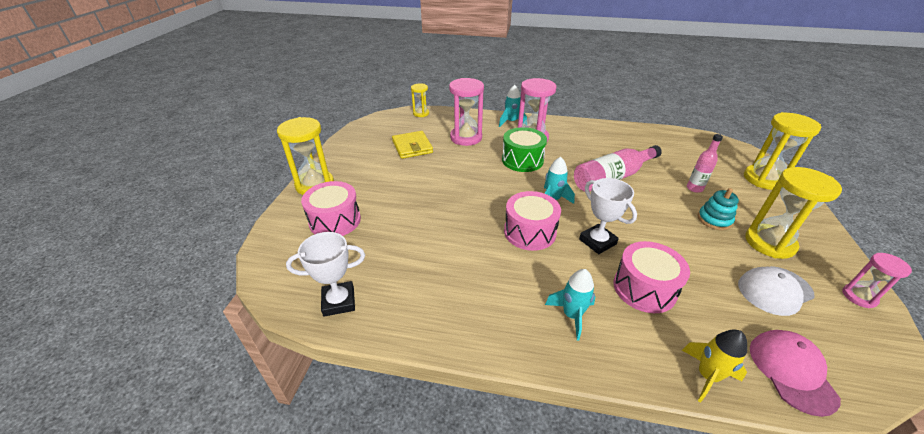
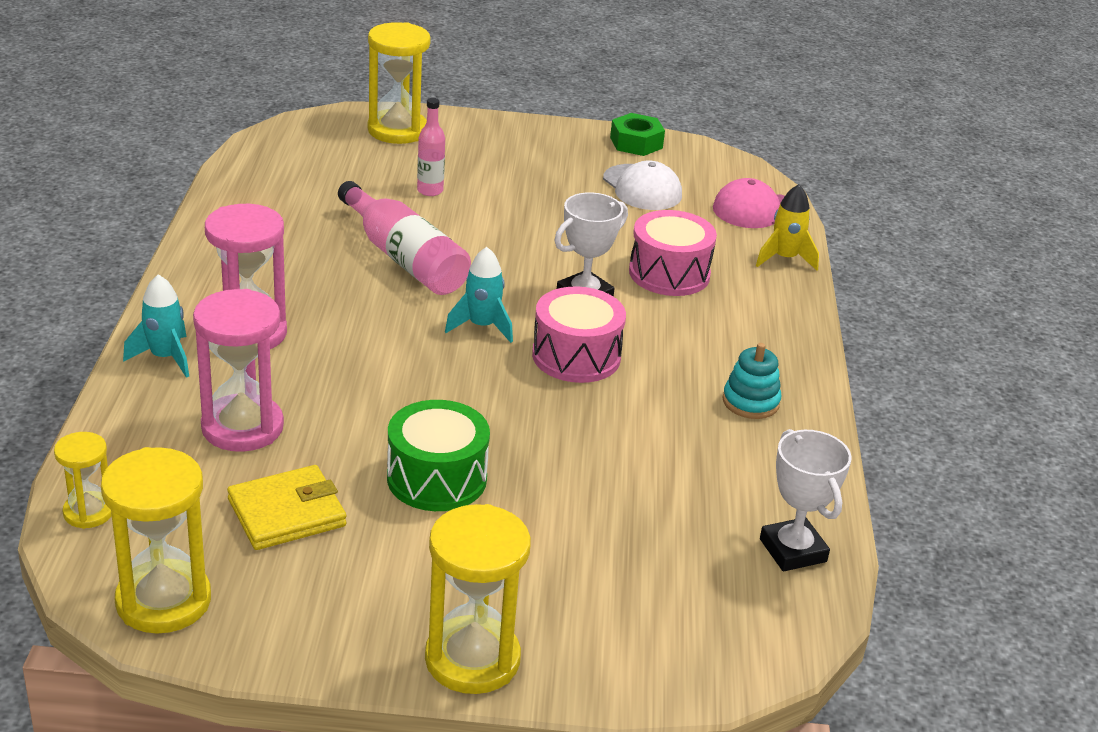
camera: 100 degrees left, 5 degrees down
pink drum [301,181,361,236] -> none
green drum [502,127,547,172] -> green drum moved to [387,400,490,511]
turquoise rocket [545,269,596,340] -> none
turquoise stacking toy [698,188,739,230] -> turquoise stacking toy moved to [722,343,781,419]
yellow hourglass [745,167,842,259] -> yellow hourglass moved to [101,447,211,634]
pink hourglass [842,253,912,308] -> green nut [610,113,665,156]

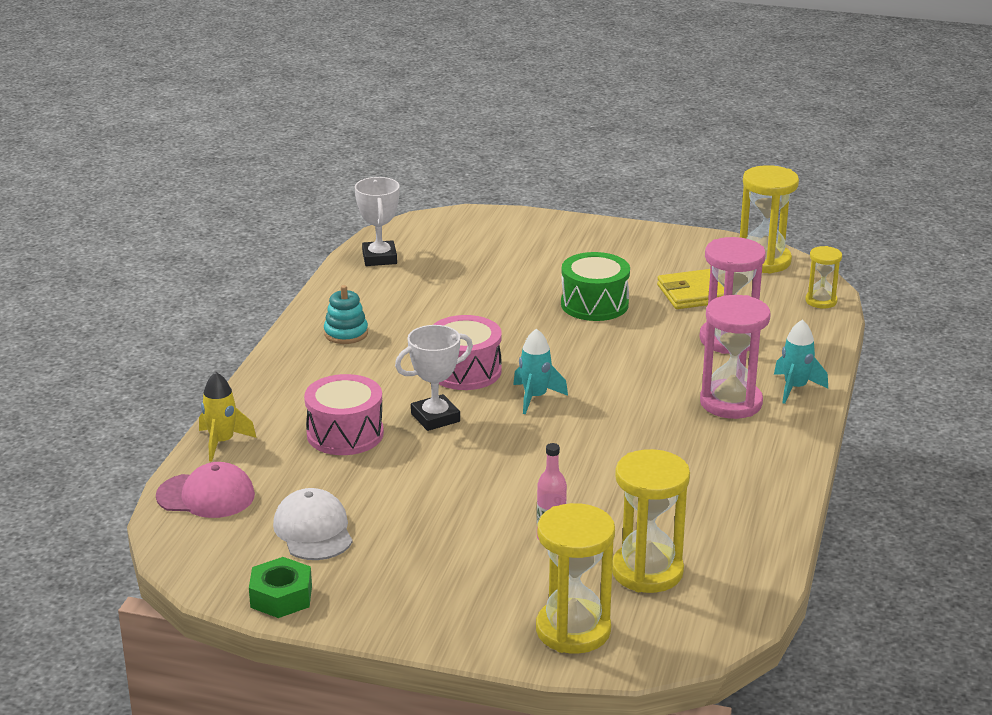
camera: 165 degrees left, 5 degrees down
pink bottle [338,181,471,295] -> none
yellow hourglass [425,504,531,694] -> yellow hourglass moved to [612,449,690,593]

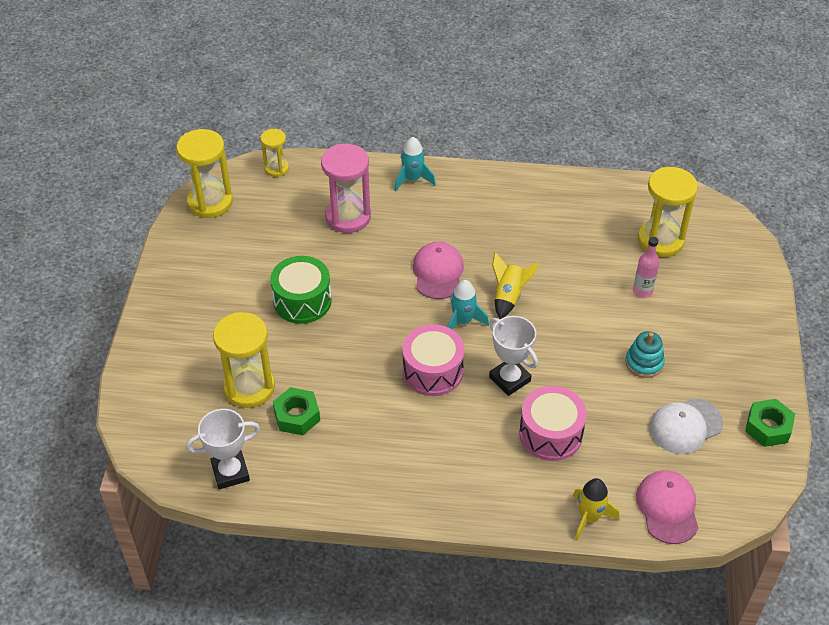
camera: 100 degrees left, 20 degrees up
turquoise stacking toy [324,285,368,344] -> turquoise stacking toy moved to [625,331,665,378]
yellow hourglass [536,503,615,653] -> yellow hourglass moved to [213,312,275,408]
yellow wallet [657,269,724,309] -> none
pink hourglass [700,295,771,419] -> none
none -> green nut [273,387,320,435]
none -> pink cap [413,242,464,299]
none -> yellow rocket [492,252,539,319]

